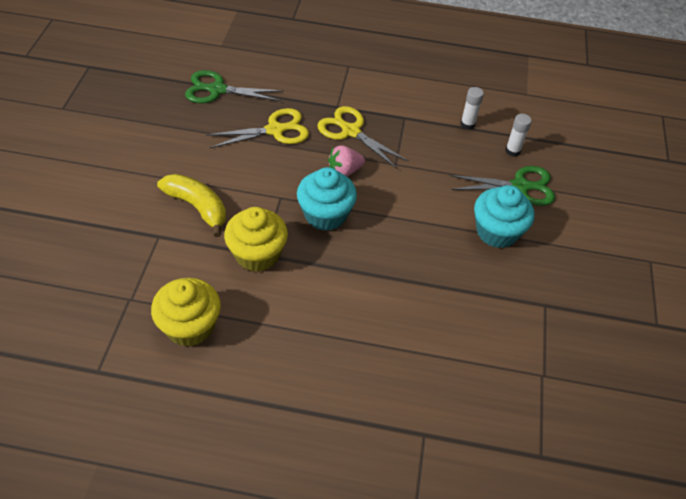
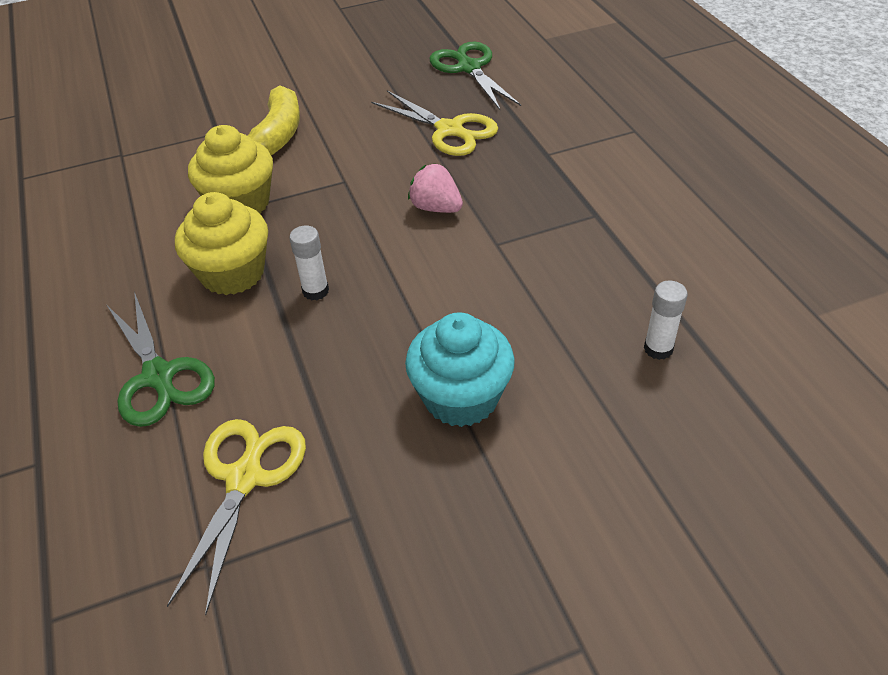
camera: 65 degrees right, 5 degrees down
yellow cupcake [151,278,221,347] -> yellow cupcake moved to [175,192,268,295]
turquoise cupcake [297,167,357,231] -> none
yellow scissors [317,106,409,169] -> yellow scissors moved to [167,419,306,615]
green scissors [450,166,555,206] -> green scissors moved to [107,292,215,427]
white glue stick [460,87,484,130] -> white glue stick moved to [289,225,329,300]

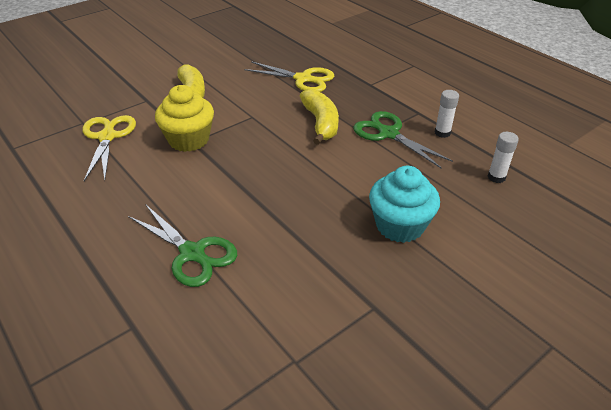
camera: 20 degrees left, 5 degrees down
yellow scissors [167,419,306,615] -> yellow scissors moved to [83,115,136,181]
yellow cupcake [175,192,268,295] -> none
white glue stick [289,225,329,300] -> white glue stick moved to [435,90,459,138]
pink strawberry [408,163,463,213] -> yellow banana [300,89,339,145]
green scissors [430,42,521,110] -> green scissors moved to [353,111,453,168]

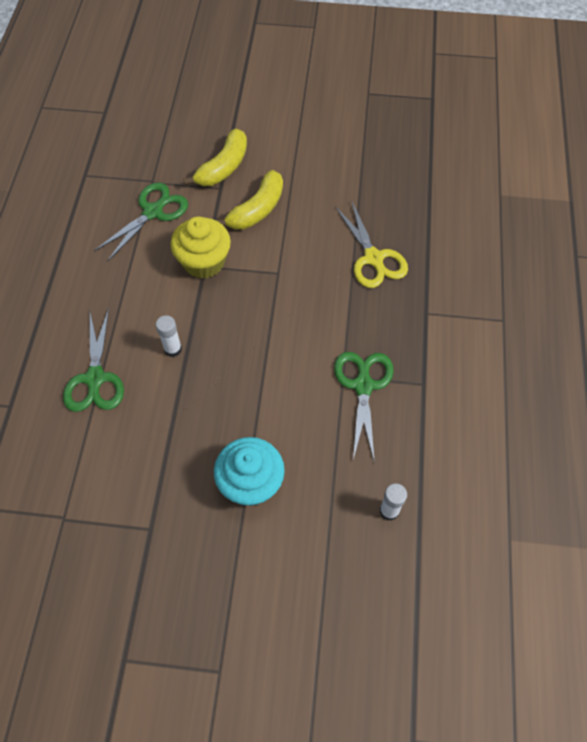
camera: 45 degrees right, 20 degrees up
yellow scissors [83,115,136,181] -> green scissors [94,182,188,261]
yellow banana [300,89,339,145] -> yellow banana moved to [183,129,247,186]
white glue stick [435,90,459,138] -> white glue stick moved to [156,315,182,357]

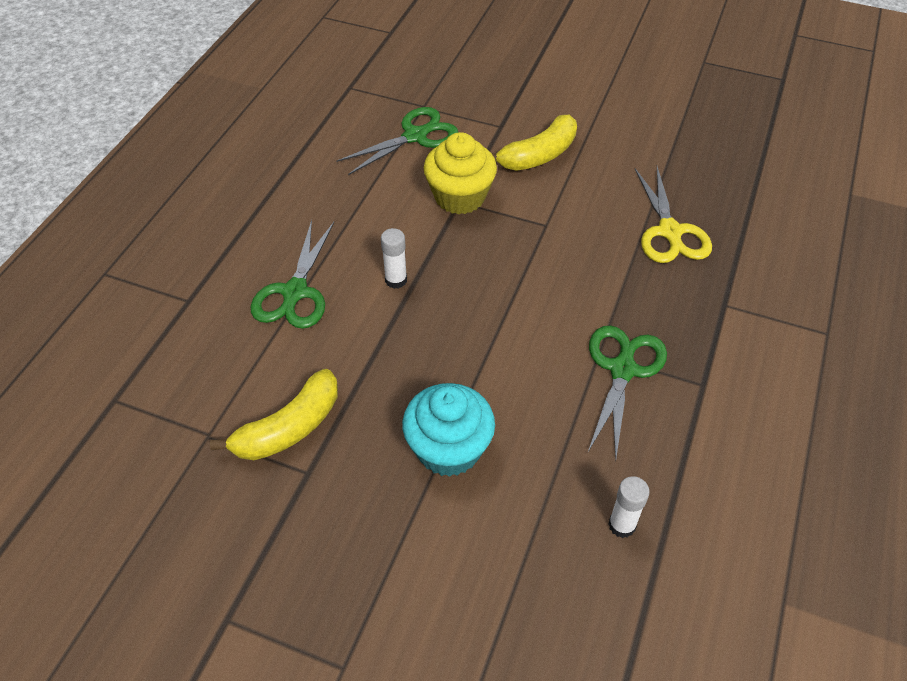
camera: 15 degrees right, 10 degrees down
yellow banana [183,129,247,186] -> yellow banana moved to [210,369,338,460]

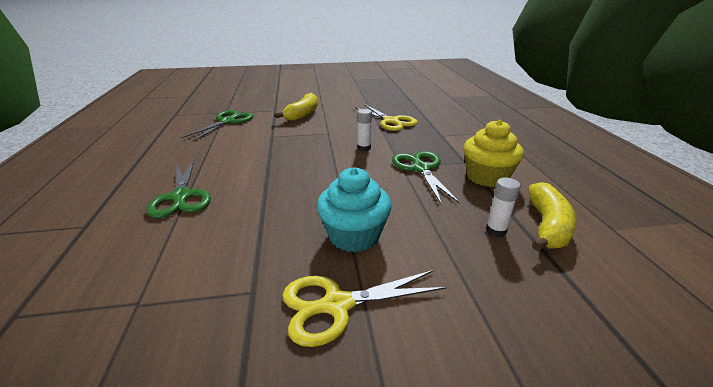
camera: 30 degrees left, 20 degrees down
yellow banana [210,369,338,460] -> yellow banana moved to [528,182,577,251]
white glue stick [381,228,407,289] -> white glue stick moved to [357,109,372,151]
yellow cupcake [424,132,497,214] -> yellow cupcake moved to [464,120,524,187]
none -> yellow scissors [282,270,447,347]

